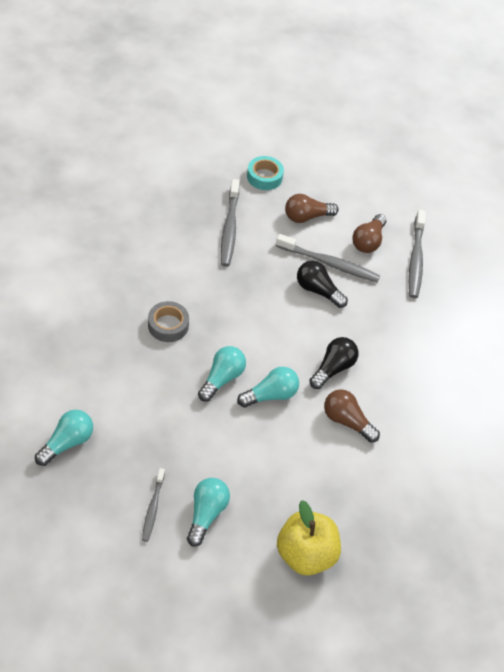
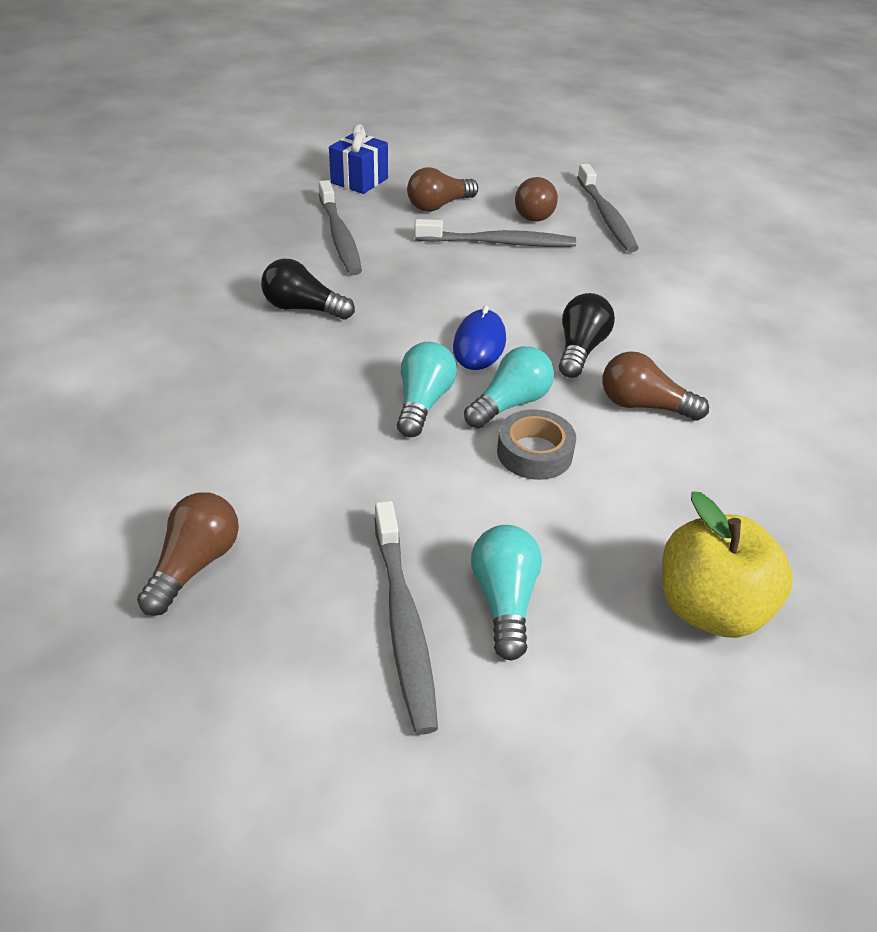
camera: 15 degrees left, 10 degrees down
turquoise light bulb [35,410,93,466] -> brown light bulb [137,492,239,616]
grey toothbrush [142,468,165,542] -> grey toothbrush [375,501,438,735], size x1.71
grey tape [148,301,189,342] -> grey tape moved to [497,409,576,480]
turquoise tape [247,156,284,190] -> blue gift [329,124,388,194]
black light bulb [297,261,348,308] -> black light bulb moved to [261,259,355,319]
none -> blue mouse [453,305,506,370]

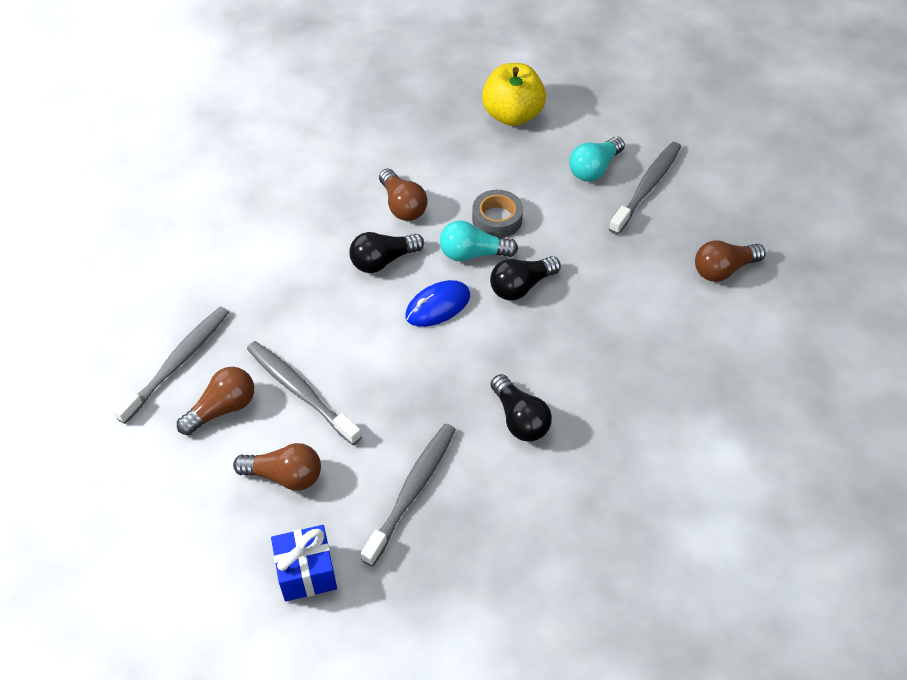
camera: 135 degrees left, 10 degrees up
turquoise light bulb [397,342,457,437] -> black light bulb [490,256,561,300]

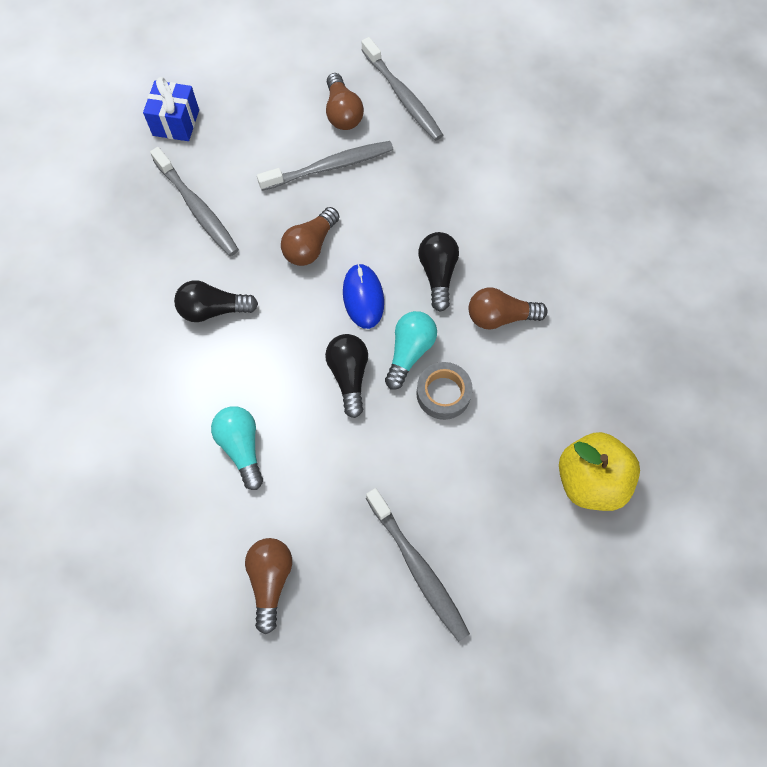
camera: 115 degrees right, 15 degrees up
brown light bulb [233,443,321,491] -> brown light bulb moved to [281,207,340,266]
turquoise light bulb [569,137,625,181] -> turquoise light bulb moved to [211,406,263,490]

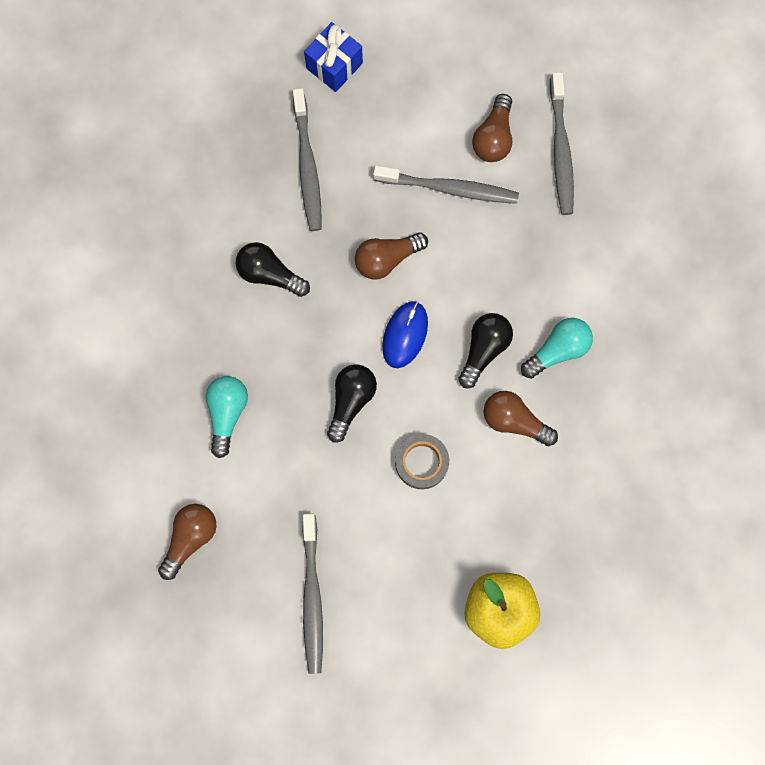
camera: 30 degrees right, 10 degrees up
turquoise light bulb [385,311,437,390] -> turquoise light bulb moved to [521,318,593,379]

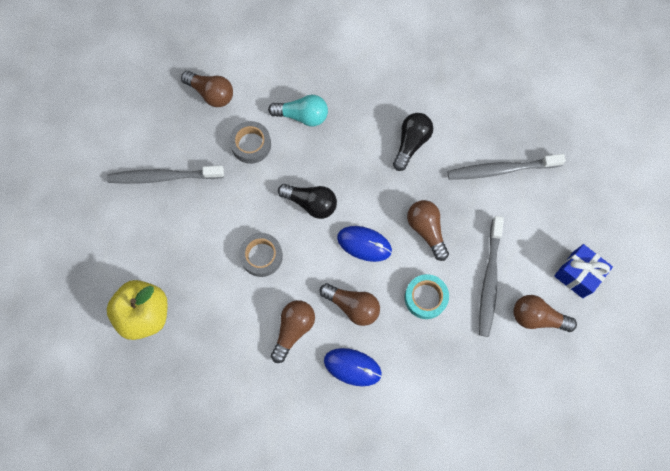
camera: 90 degrees right, 5 degrees down
blue gift [304,22,363,92] -> blue gift moved to [554,244,613,298]
black light bulb [458,313,513,388] -> brown light bulb [320,283,380,326]
turquoise light bulb [521,318,593,379] -> blue mouse [324,348,382,386]
grey toothbrush [550,72,574,215] -> none
none -> grey tape [229,121,271,164]
none -> turquoise tape [405,274,449,319]

